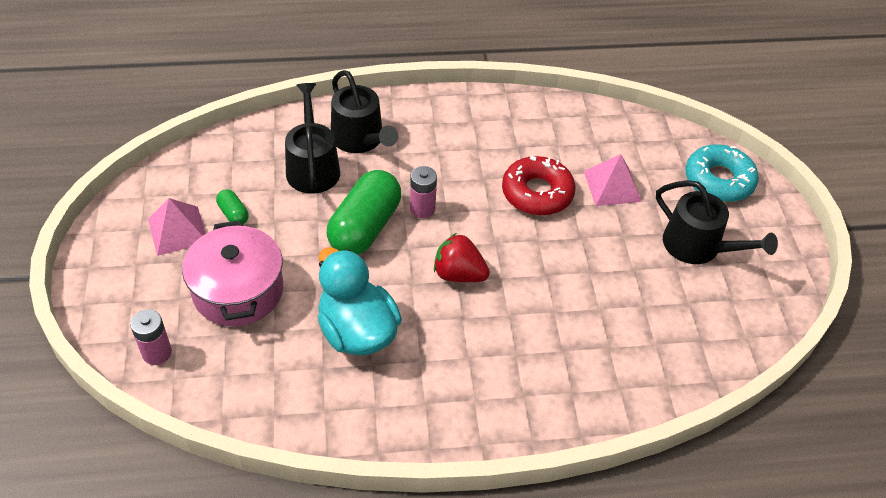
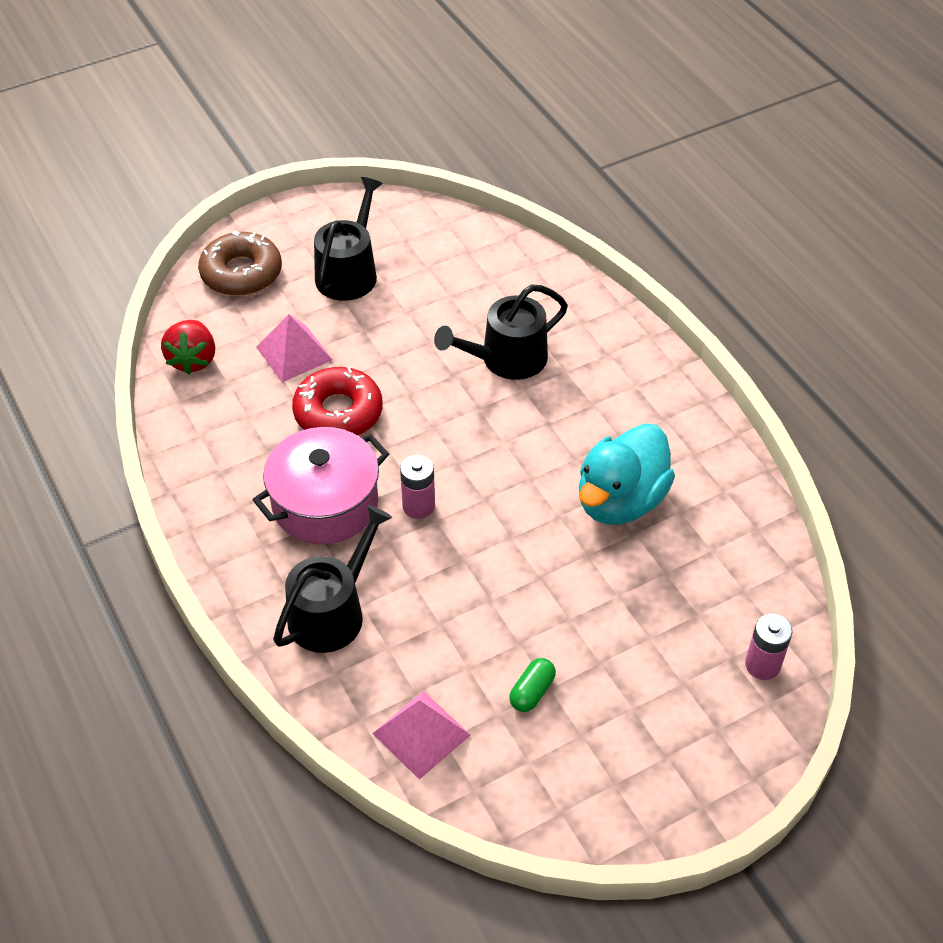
camera: 110 degrees left, 0 degrees up
pink pyramid [148,198,206,256] -> pink pyramid moved to [372,691,471,780]
pink pot [182,220,283,326] -> pink pot moved to [253,427,389,544]
black watering can [285,83,340,194] -> black watering can moved to [434,284,568,380]
green capsule [327,170,401,255] -> none
red strawberry [434,233,490,282] -> red strawberry moved to [161,320,215,374]
turquoise donut [685,144,759,202] -> brown donut [198,231,282,296]

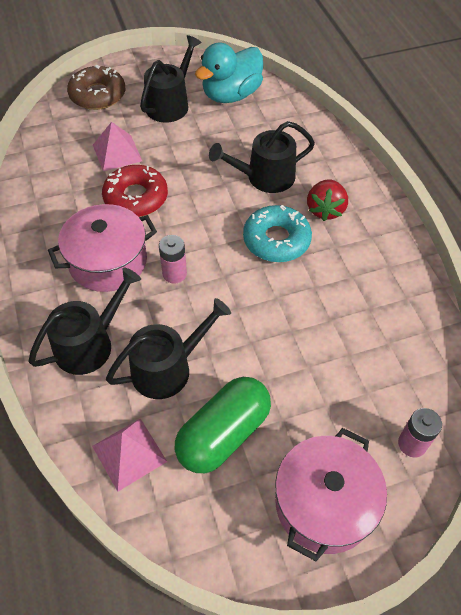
camera: 10 degrees right, 5 degrees up
red strawberry [161,320,215,374] -> red strawberry moved to [307,179,348,221]
green capsule [509,658,556,712] -> green capsule [175,377,271,473], size x2.27
turquoise duck [579,424,675,525] -> turquoise duck moved to [195,43,263,103]
none -> black watering can [106,298,231,399]
none -> turquoise donut [243,205,312,262]
none -> pink pot [275,428,387,561]

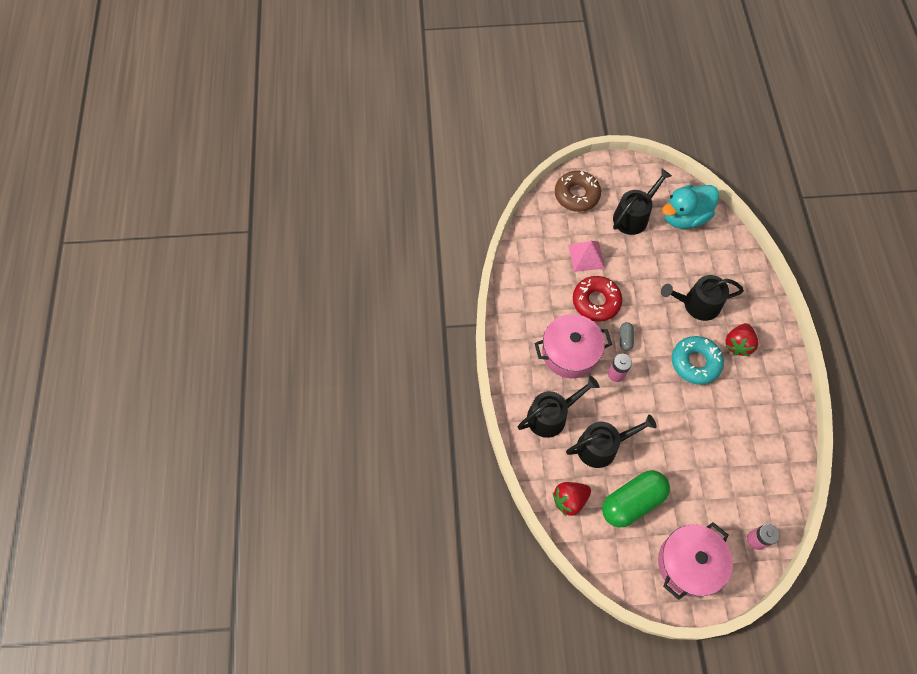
camera: 15 degrees right, 10 degrees up
pink pyramid [92,418,167,492] -> red strawberry [553,482,591,517]
none -> grey capsule [620,322,634,351]

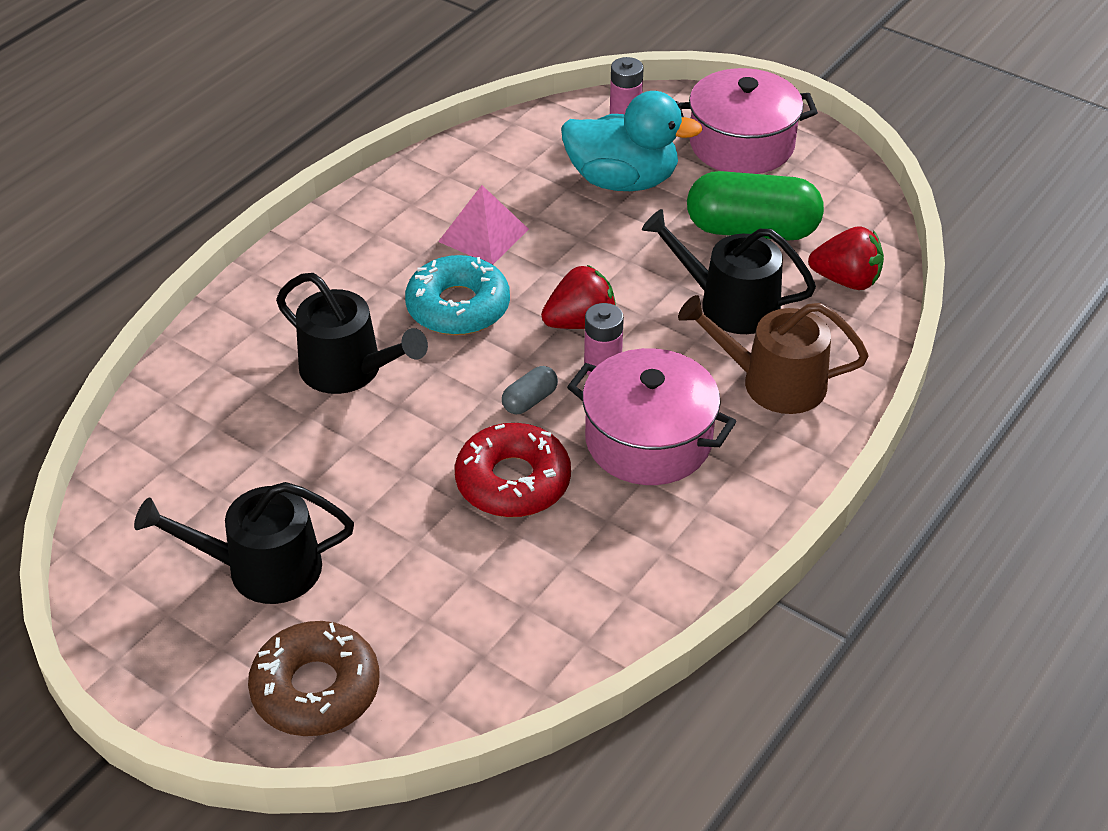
camera: 140 degrees left, 20 degrees down
black watering can [517,376,599,438] -> brown watering can [678,295,868,414]
pink pyramid [568,241,605,272] -> pink pyramid moved to [438,185,529,265]
turquoise duck [662,185,719,229] -> turquoise duck moved to [561,91,703,191]
red strawberry [725,323,758,356] -> red strawberry moved to [541,265,616,329]

